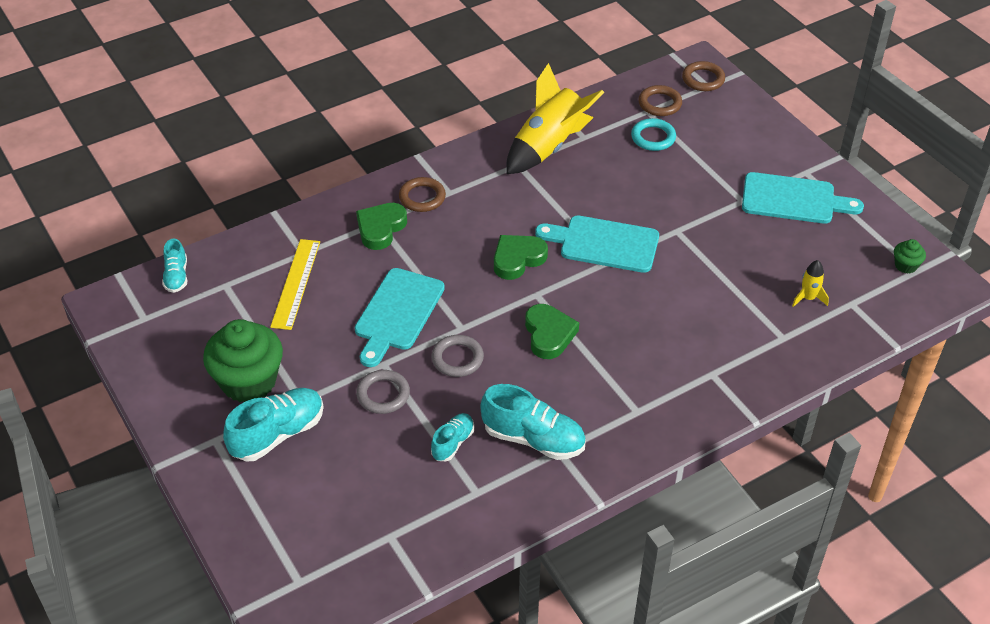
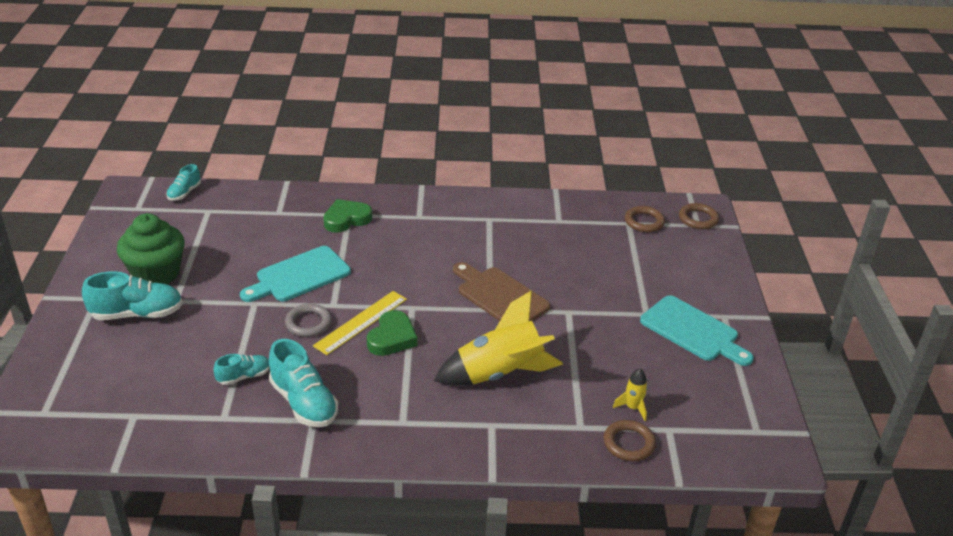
camera: 30 degrees right, 10 degrees down
yellow ruler [270,239,320,330] -> yellow ruler moved to [313,291,407,355]
grey ring [356,370,410,414] -> none
brown ring [399,177,446,212] -> brown ring moved to [604,420,656,461]
green heart [494,235,548,280] -> none
yellow rocket [506,63,604,174] -> yellow rocket moved to [434,291,563,386]
turquoise cutting board [535,216,659,273] -> brown cutting board [453,262,550,321]
turquoise ring [631,118,676,151] -> none
green cupcake [894,239,926,274] -> none

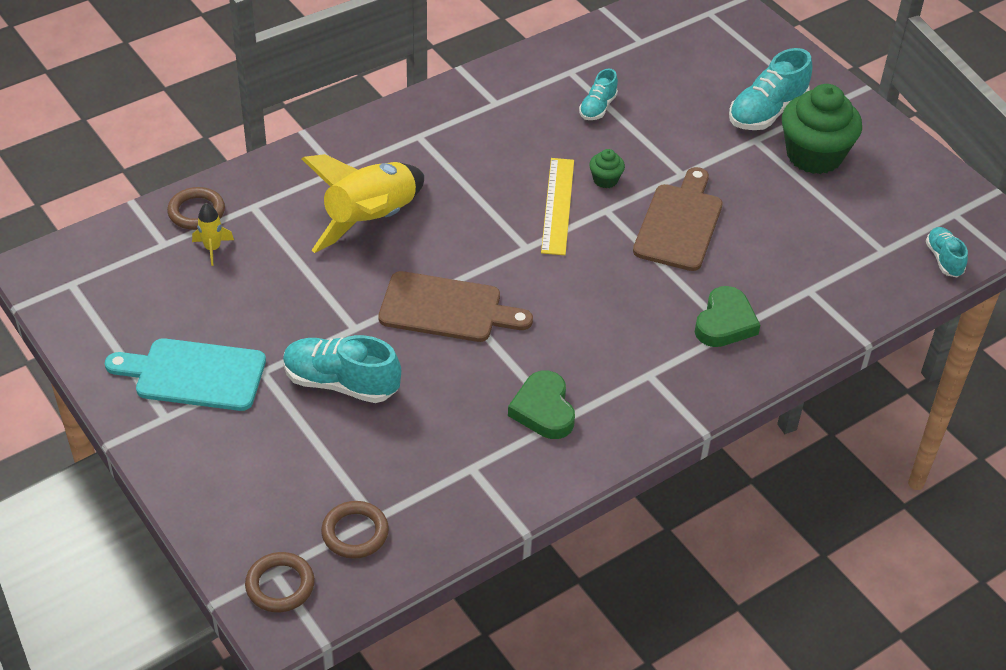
camera: 145 degrees right, 10 degrees up
turquoise cutting board [240,246,351,302] -> brown cutting board [633,167,723,271]
turquoise shoe [269,339,338,427] -> turquoise shoe moved to [283,335,401,403]
grey ring [285,304,332,337] -> green cupcake [589,149,625,188]
green heart [367,310,418,356] -> green heart moved to [508,371,575,439]

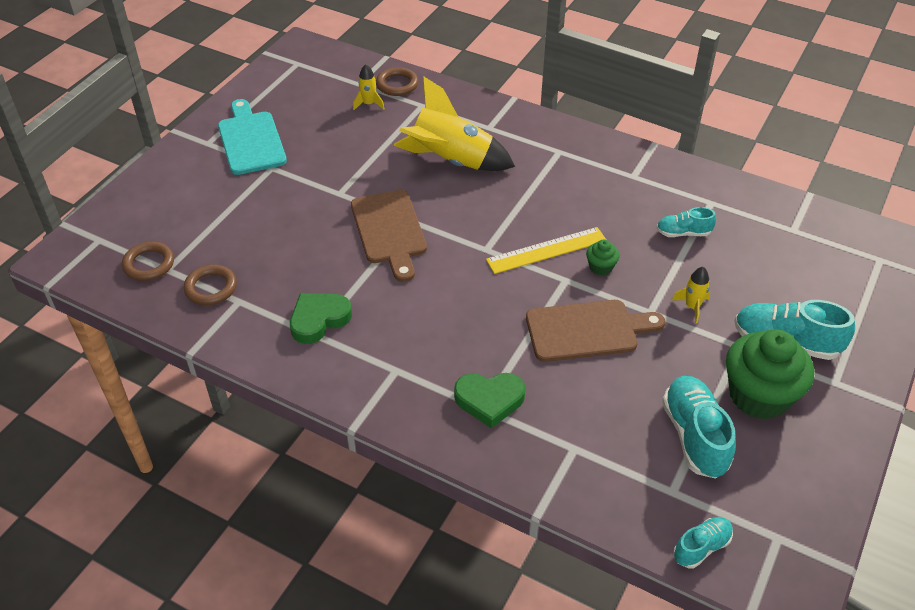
camera: 65 degrees right, 0 degrees up
brown ring [245,552,315,612] -> brown ring moved to [184,265,237,305]
turquoise shoe [283,335,401,403] -> turquoise shoe moved to [662,376,736,479]
none -> yellow rocket [672,267,710,324]

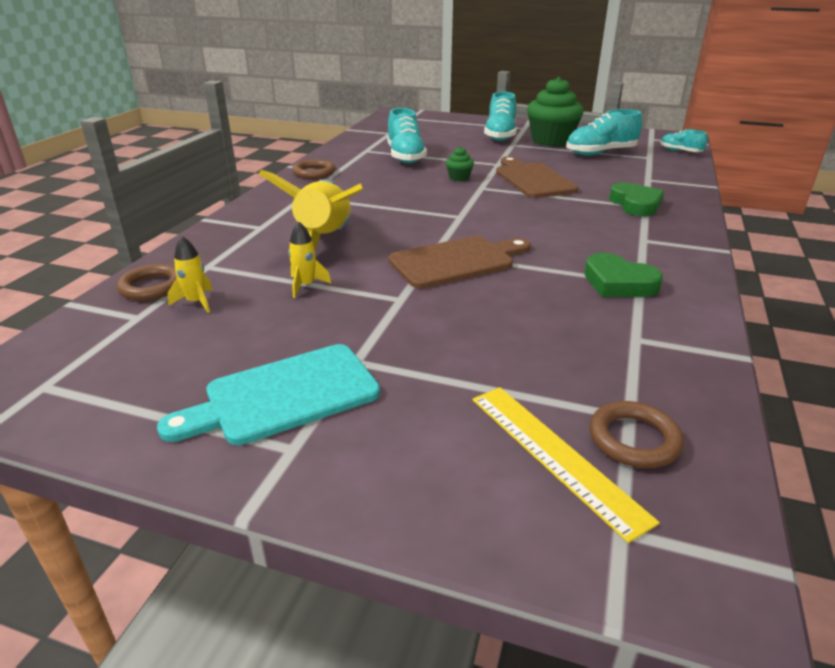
camera: 100 degrees left, 15 degrees down
brown ring [184,265,237,305] -> brown ring moved to [292,159,336,179]
yellow ruler [486,227,606,274] -> yellow ruler moved to [472,387,660,543]
turquoise shoe [657,207,716,237] -> turquoise shoe [387,108,427,163], size x1.75
yellow rocket [672,267,710,324] -> yellow rocket moved to [288,222,331,298]

